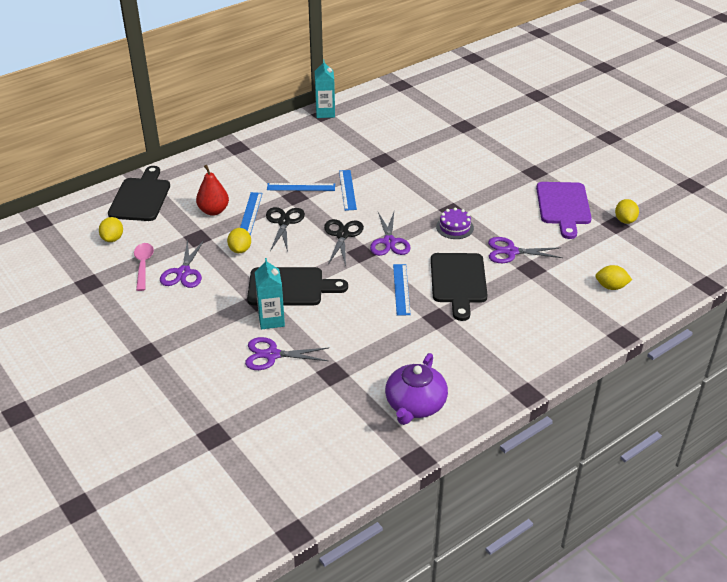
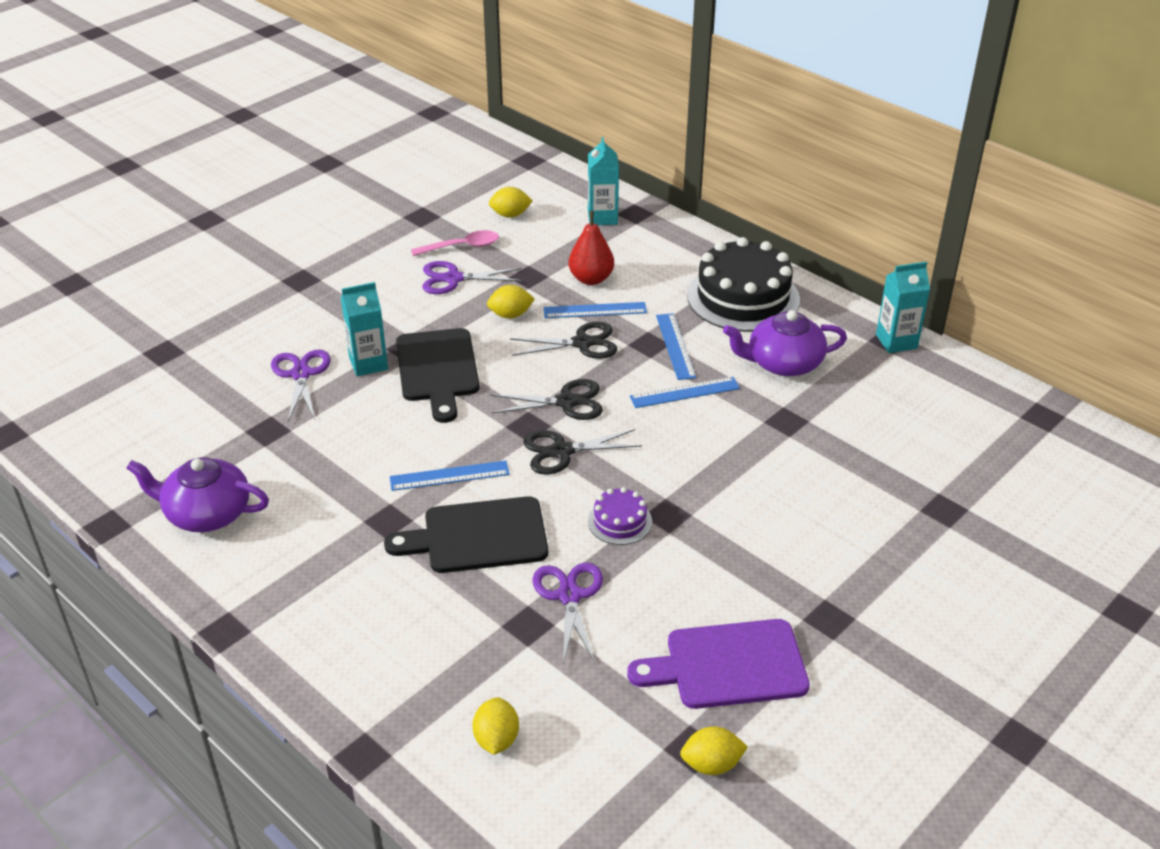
camera: 80 degrees right, 0 degrees up
black cutting board [108,166,170,221] -> turquoise carton [588,137,619,225]
purple scissors [370,212,411,256] -> black scissors [523,429,642,475]
none -> black cake [687,237,800,332]
none -> purple teapot [723,310,847,376]

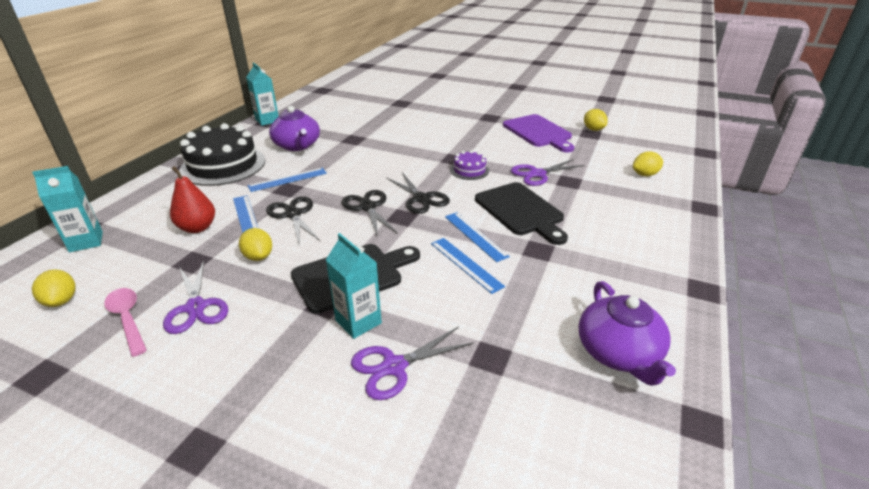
camera: 110 degrees left, 5 degrees down
blue ruler [630,377,740,408] -> blue ruler moved to [431,238,505,294]

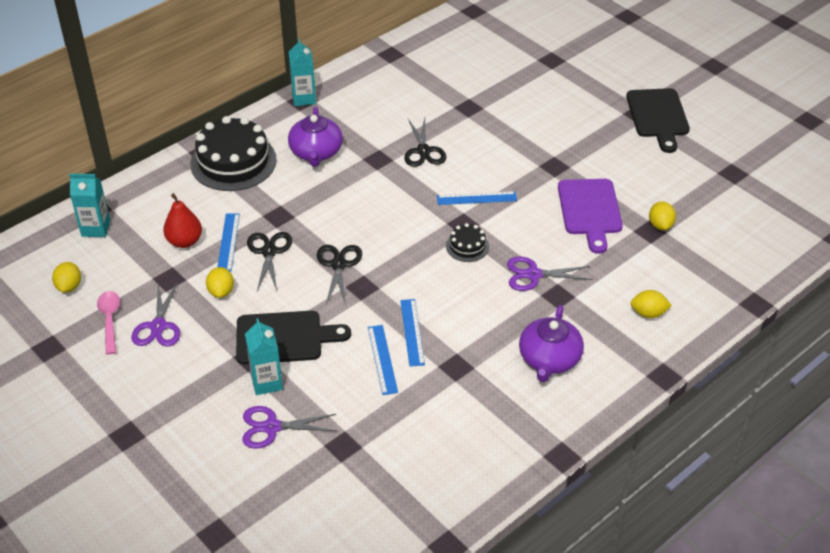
camera: 25 degrees right, 10 degrees up
blue ruler [248,168,327,192] -> blue ruler moved to [437,191,517,205]
black scissors [386,173,450,214] -> black scissors moved to [404,118,447,167]
purple cake [450,150,489,180] -> black cake [446,223,489,262]
black cutting board [475,182,568,245] -> black cutting board moved to [626,88,690,153]
purple teapot [579,281,676,386] -> purple teapot moved to [519,305,584,382]

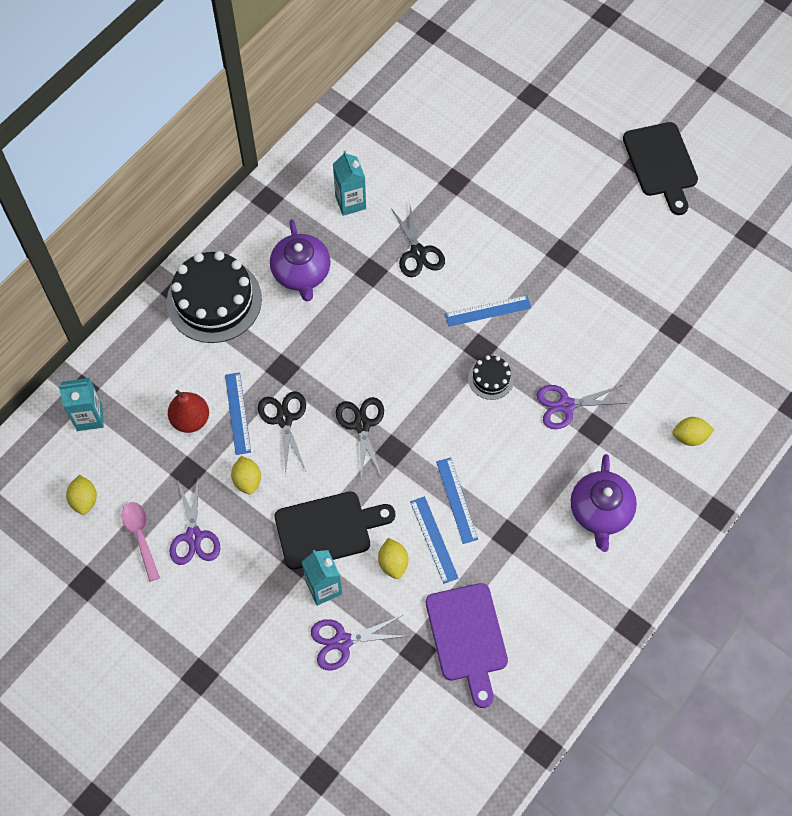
camera: 10 degrees left, 20 degrees up
turquoise carton [289,39,316,106] -> turquoise carton moved to [333,151,366,216]
purple cutting board [558,179,623,254] -> purple cutting board moved to [426,583,508,708]
yellow lemon [649,201,676,230] -> yellow lemon moved to [378,538,408,579]

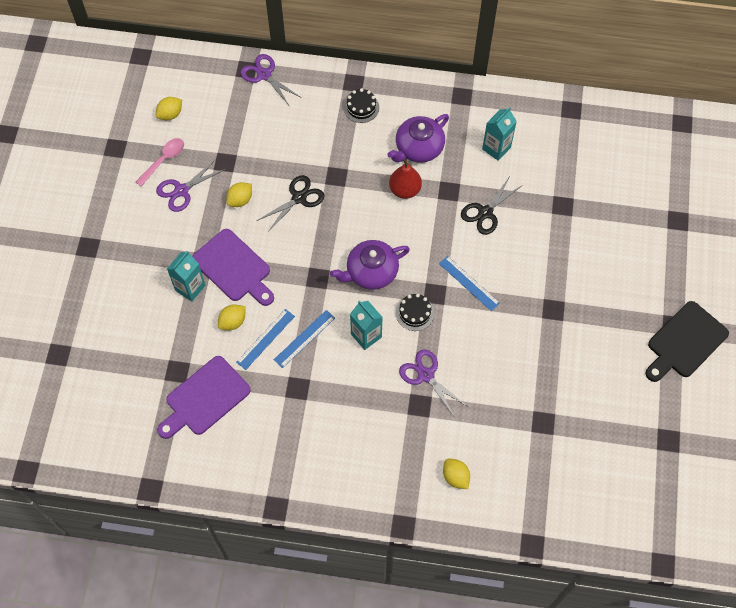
camera: 60 degrees right, 0 degrees up
turquoise carton [59,378,104,431] -> turquoise carton moved to [350,301,383,350]
black cake [167,251,262,343] -> black cake [344,88,379,123], size x0.47
red pear [168,390,209,433] -> red pear moved to [389,159,422,199]
blue ruler [225,372,251,455] -> none
black cutting board [274,492,395,570] -> purple cutting board [192,229,274,306]
purple scissors [311,615,407,671] -> purple scissors moved to [241,54,300,107]
black scissors [336,397,384,479] -> none
purple teapot [571,454,637,552] -> purple teapot moved to [330,240,410,290]

